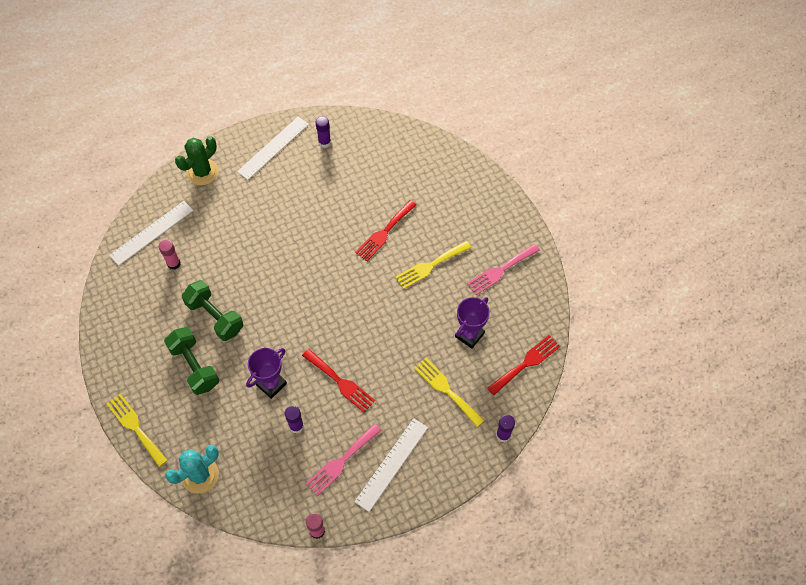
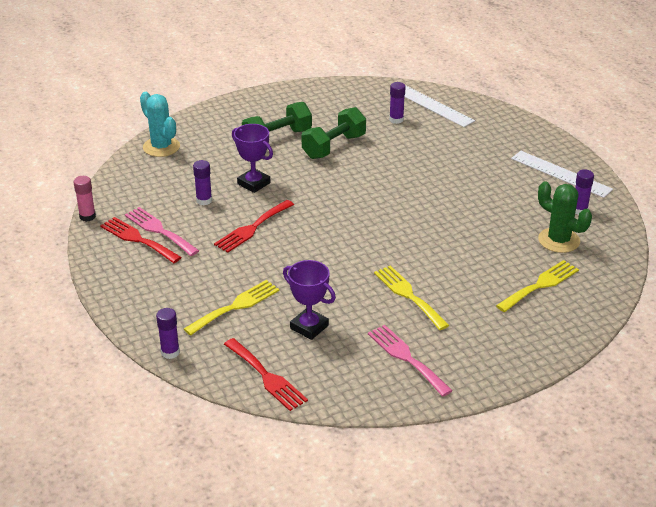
camera: 90 degrees right, 25 degrees down
yellow fork [106,393,168,467] -> yellow fork moved to [496,260,579,312]
pink glue stick [159,239,180,270] -> purple glue stick [389,82,405,124]
green cactus [175,136,219,185] -> green cactus moved to [538,181,592,253]
white ruler [354,418,428,512] -> none
red fork [355,200,417,261] -> red fork moved to [100,217,182,263]

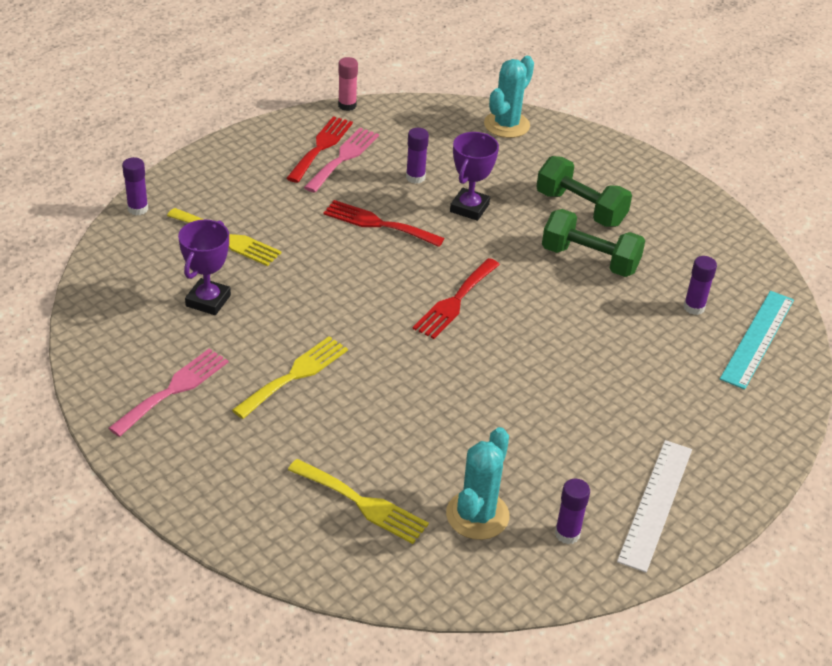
camera: 70 degrees right, 5 degrees up
red fork [224,338,308,411] -> red fork moved to [413,258,500,339]
white ruler [404,85,475,127] -> turquoise ruler [720,291,794,390]
green cactus [538,181,592,253] -> turquoise cactus [446,427,509,540]

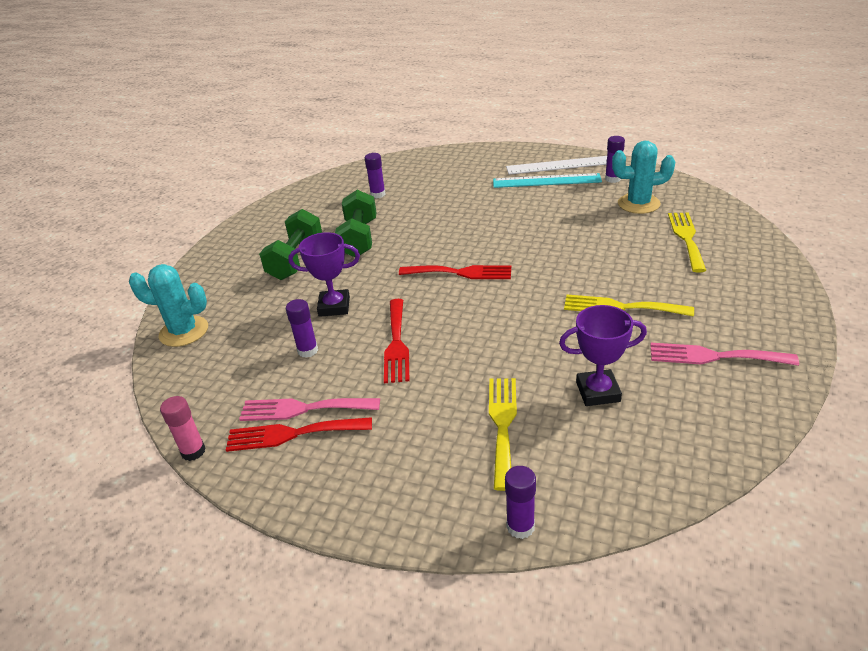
camera: 110 degrees left, 5 degrees down
turquoise ruler [720,291,794,390] -> turquoise ruler moved to [493,173,602,188]

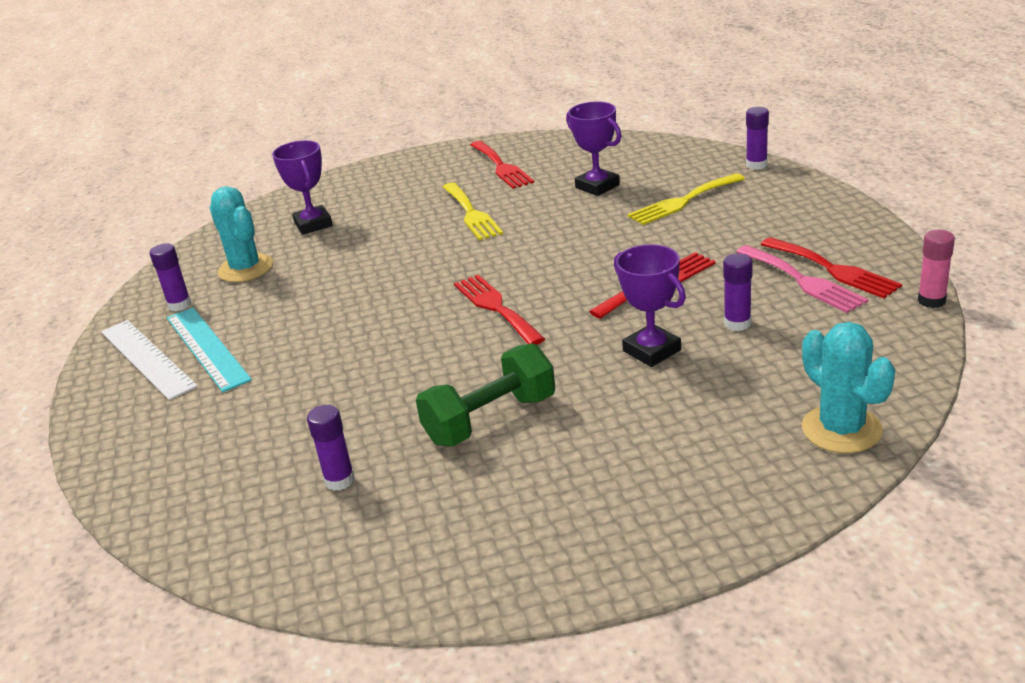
camera: 125 degrees left, 5 degrees down
green dumbbell [259,209,322,280] -> none
pink fork [650,343,799,366] -> red fork [470,141,534,189]
yellow fork [668,213,707,272] -> purple trophy [272,140,333,235]

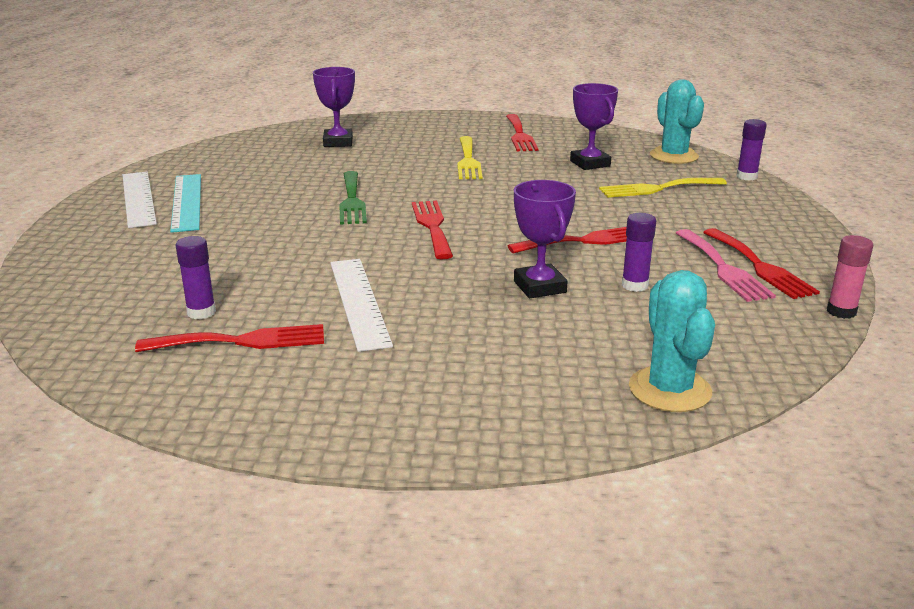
camera: 15 degrees right, 5 degrees down
purple glue stick [150,243,192,311] -> none
turquoise cactus [210,186,273,282] -> turquoise cactus moved to [650,79,704,164]
green dumbbell [416,343,555,446] -> white ruler [330,259,393,352]
none -> red fork [135,324,324,352]
none -> green fork [339,171,367,225]

